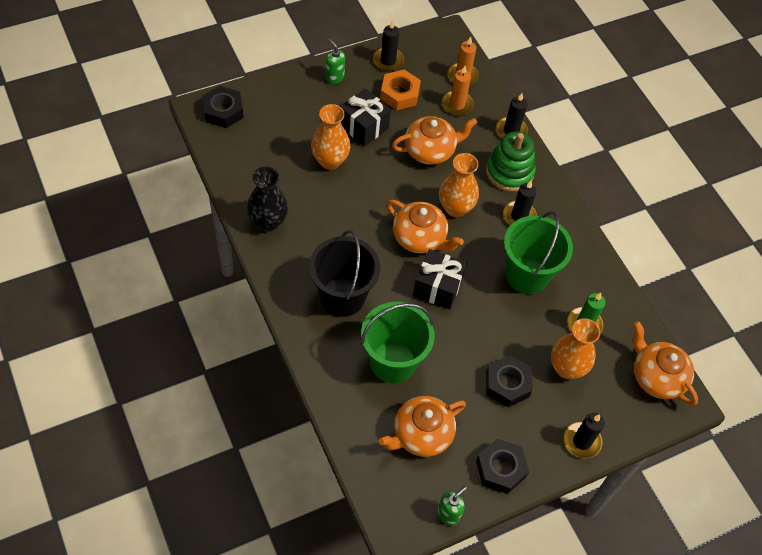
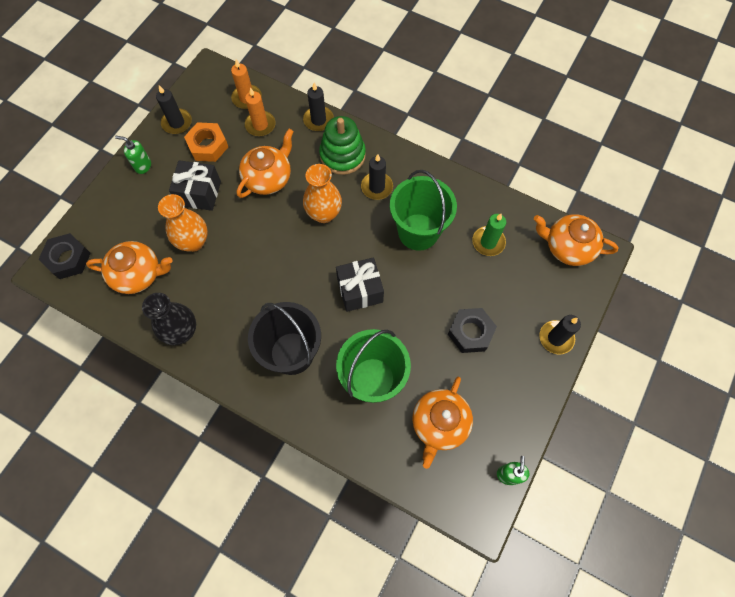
camera: 30 degrees left, 10 degrees up
orange teapot [387,200,464,253] -> orange teapot moved to [86,241,173,294]
black nut [476,439,529,494] -> none
orange vase [551,318,600,379] -> none

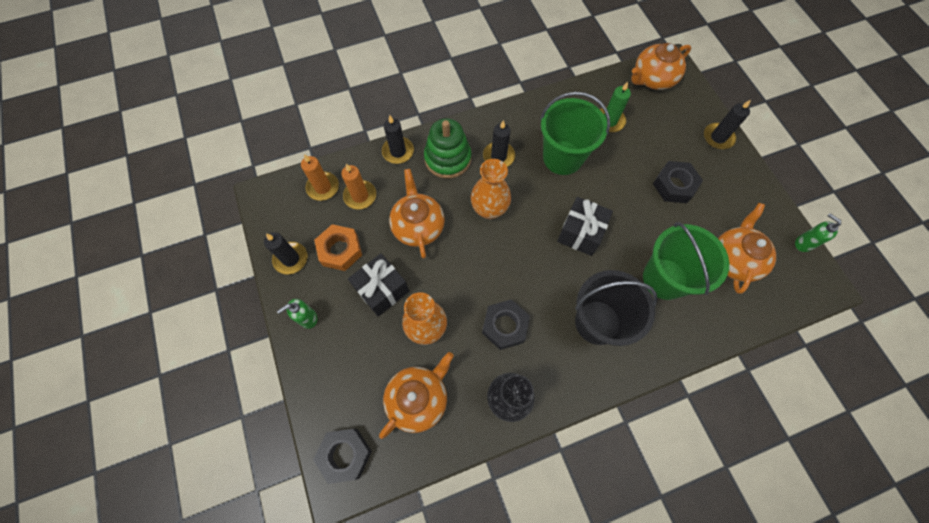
camera: 50 degrees left, 0 degrees up
orange teapot [412,377,473,469] -> orange teapot turned 135 degrees counterclockwise [718,203,776,294]
none -> black nut [482,299,530,350]

